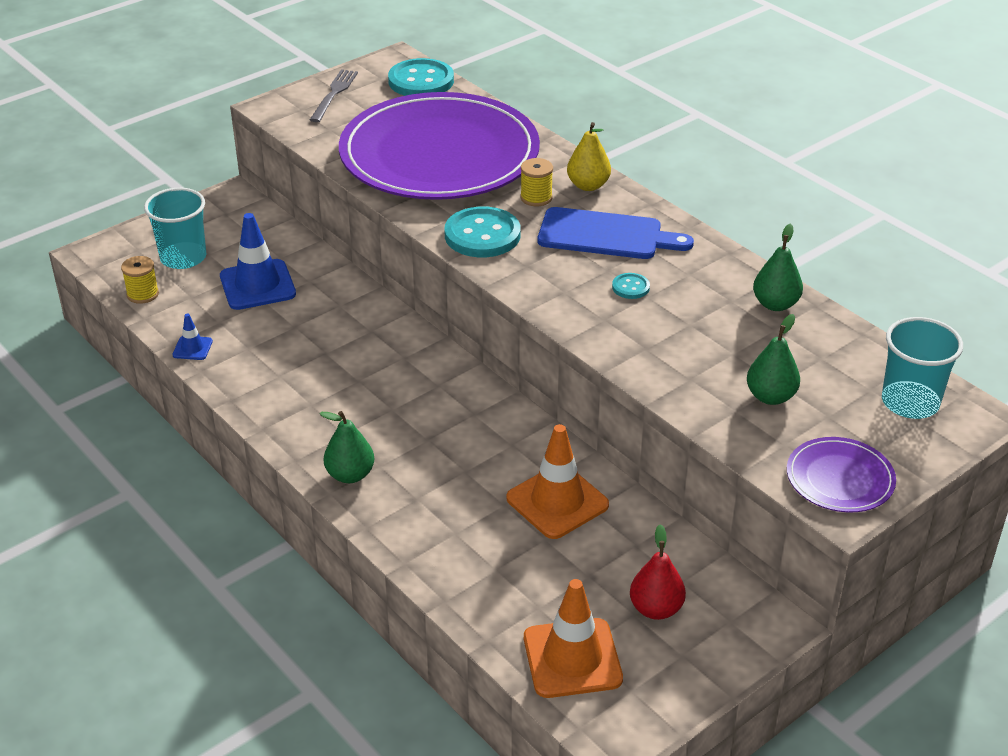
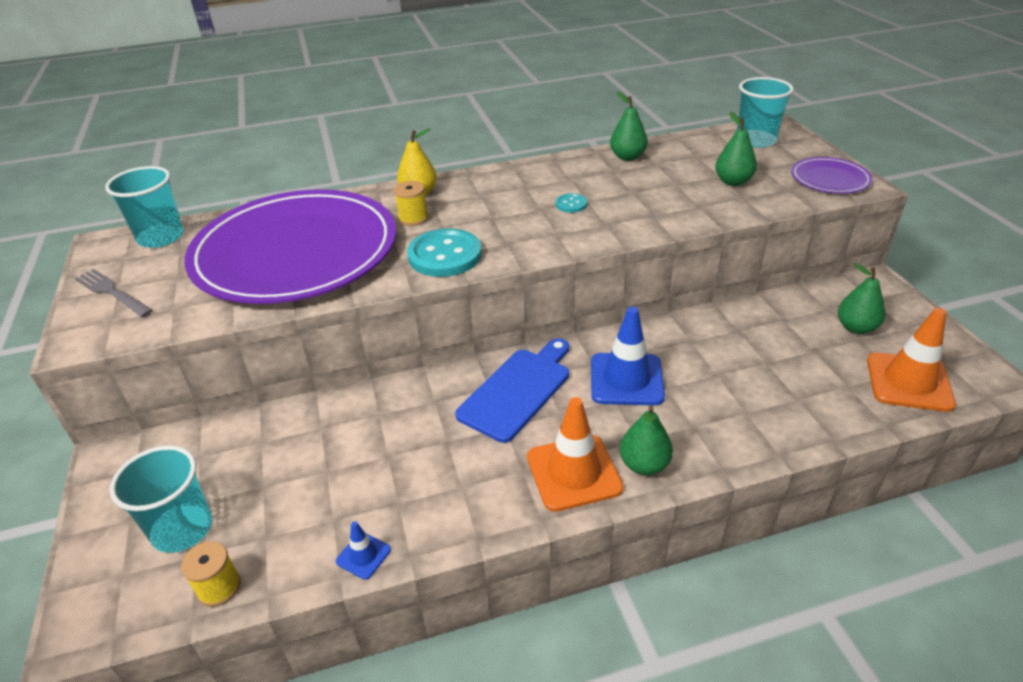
camera: 65 degrees left, 0 degrees up
blue traffic cone [220,213,296,310] -> blue traffic cone moved to [591,307,665,405]
turquoise button [388,58,454,96] -> turquoise cup [105,166,184,248]
orange traffic cone [506,424,609,539] -> orange traffic cone moved to [527,397,624,512]
blue cutting board [538,207,694,259] -> blue cutting board moved to [455,338,569,443]
red pear [630,524,686,620] -> green pear [838,263,886,334]

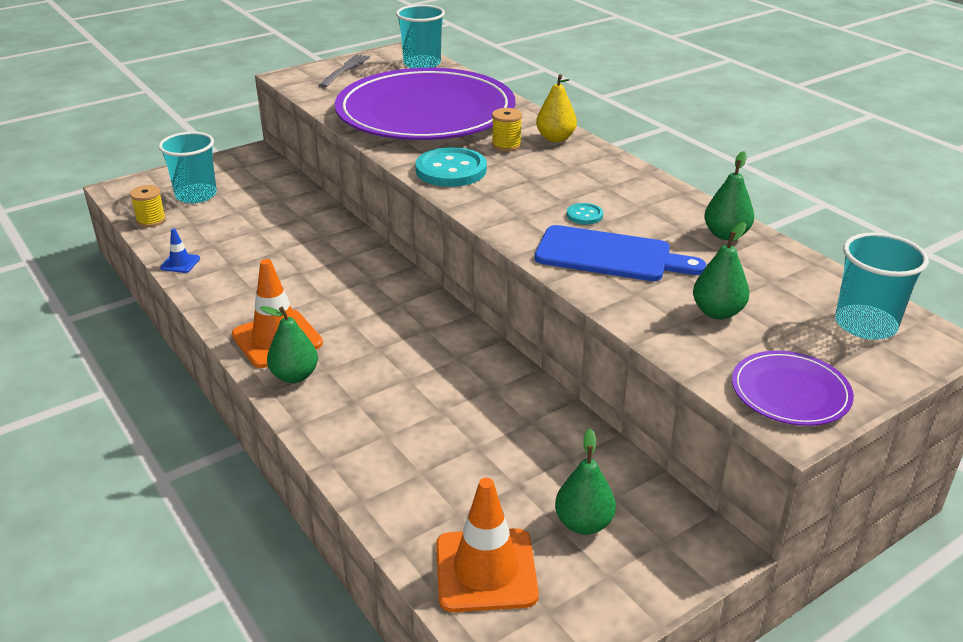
camera: 70 degrees right, 5 degrees down
blue cutting board [455,338,569,443] -> blue cutting board moved to [535,225,706,281]
blue traffic cone [591,307,665,405] -> none

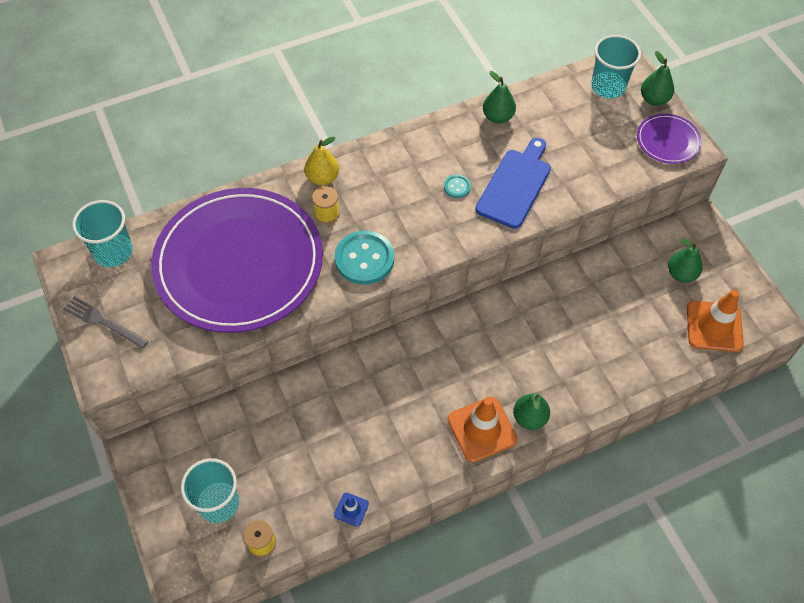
camera: 80 degrees left, 25 degrees up
green pear [693,222,749,320] -> green pear moved to [641,51,674,106]

